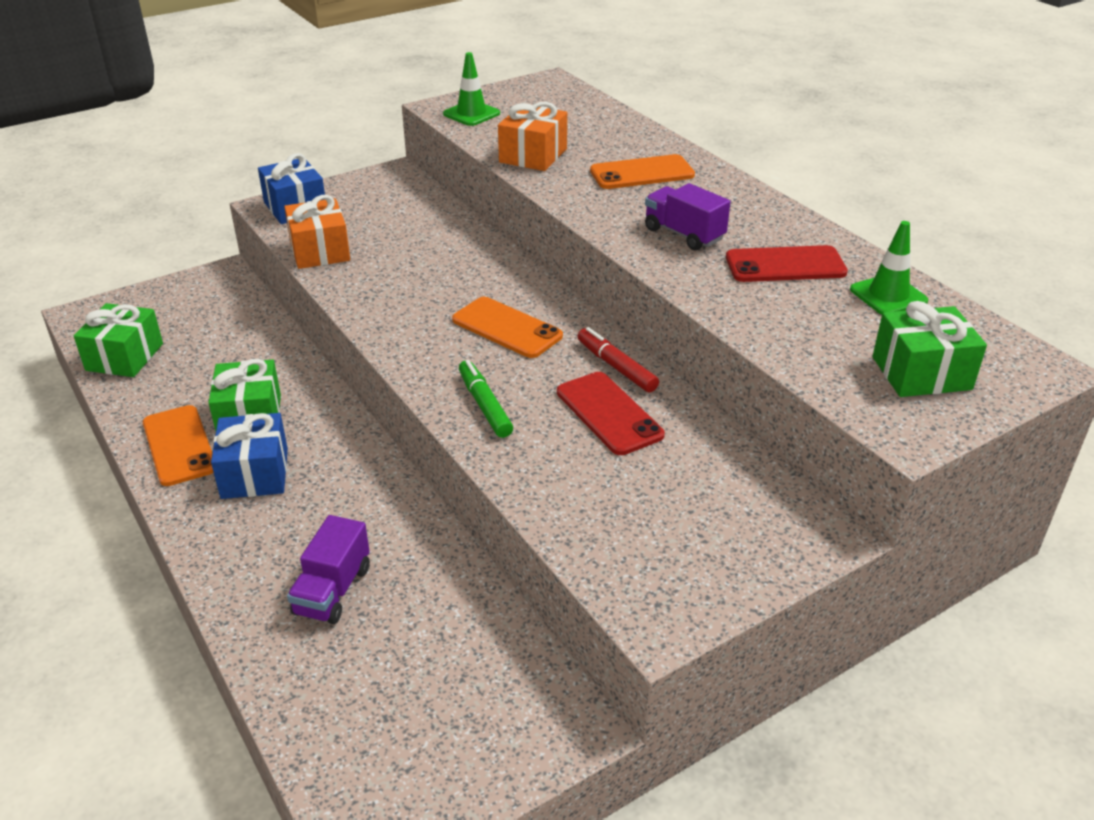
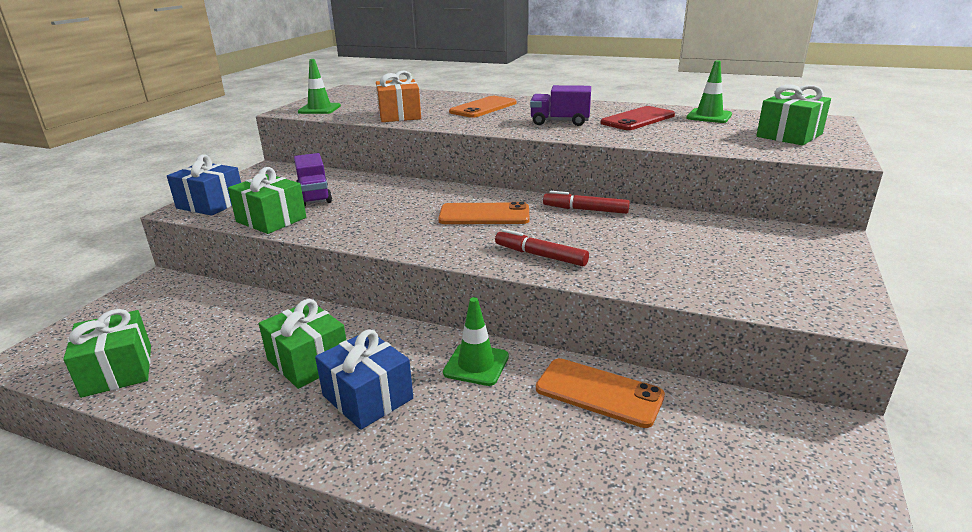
camera: 35 degrees left, 10 degrees down
orange phone [143,405,214,486] -> orange phone moved to [536,358,665,428]
orange gift [284,195,350,269] -> green gift [228,167,306,234]
purple truck [287,515,370,624] -> purple truck moved to [294,153,332,206]
green marker [459,360,513,438] -> red marker [495,229,589,266]
red phone [557,372,665,455] -> none
none -> green traffic cone [443,297,509,386]

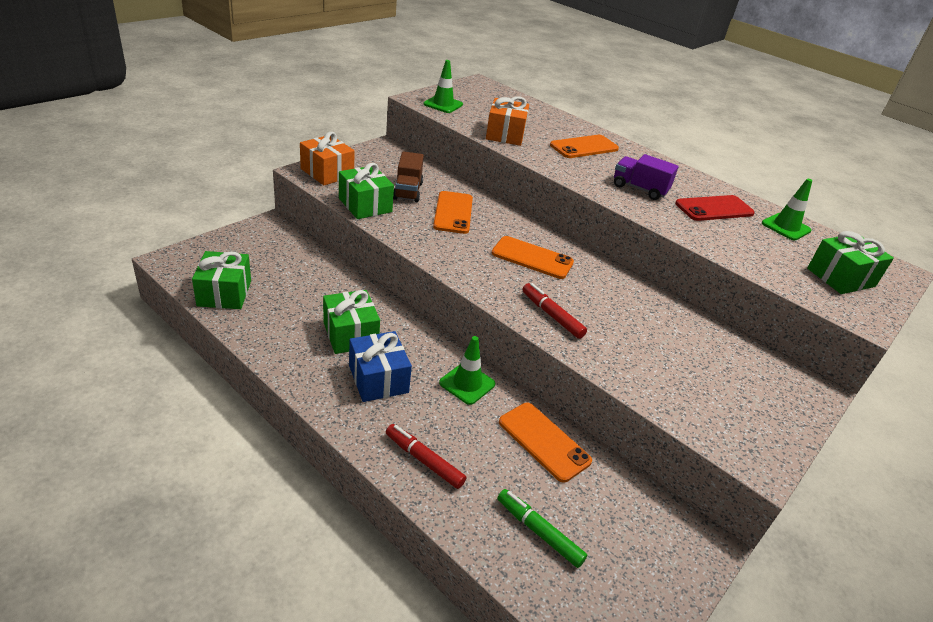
camera: 15 degrees right, 10 degrees up
blue gift [167,155,241,216] -> orange gift [300,132,355,185]
purple truck [294,153,332,206] -> brown truck [393,151,424,202]
red marker [543,191,630,214] -> red marker moved to [386,424,466,489]
none -> orange phone [433,191,473,234]
none -> green marker [497,489,587,568]

